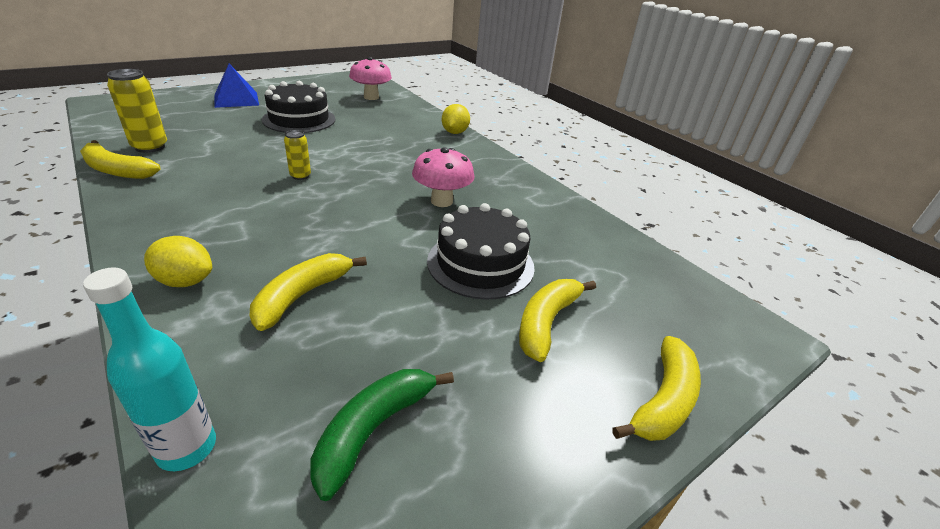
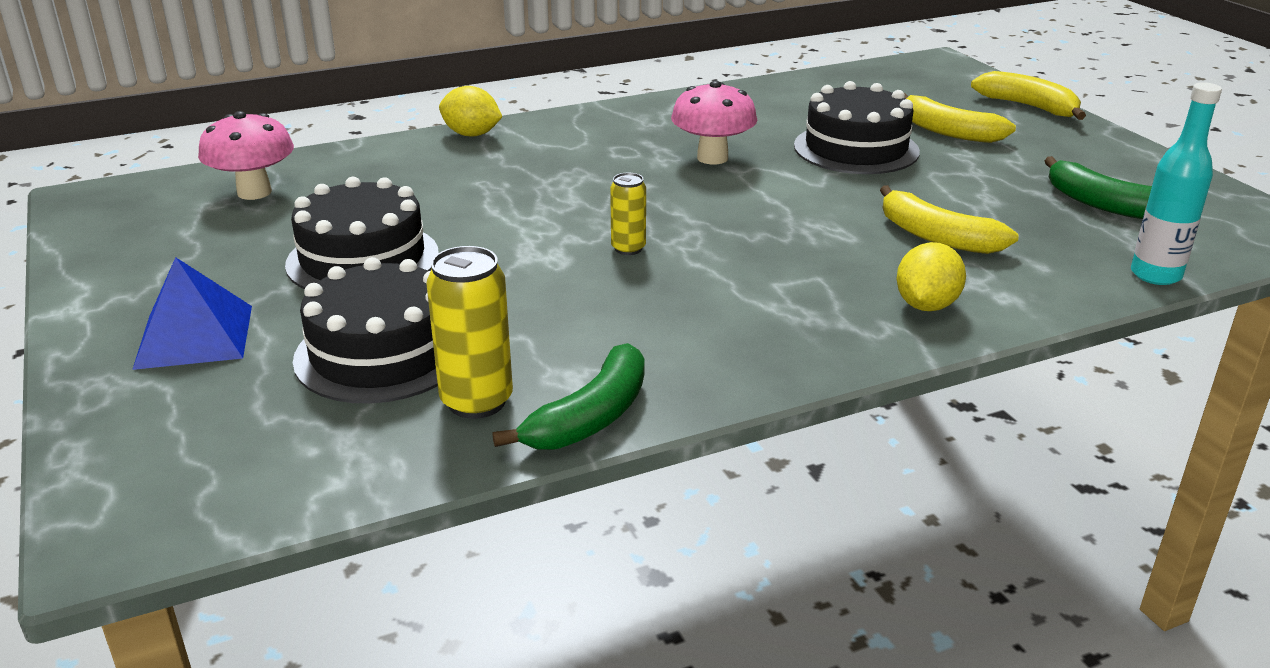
camera: 75 degrees left, 5 degrees down
yellow banana [80,140,160,179] -> green banana [492,343,644,450]
none -> black cake [293,257,438,404]

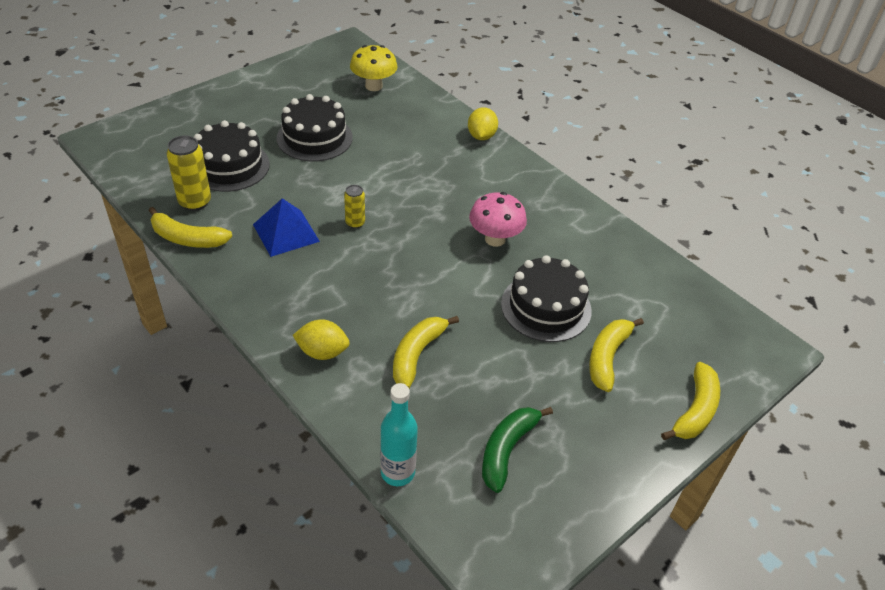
camera: 70 degrees right, 15 degrees up
blue pyramid [132,257,252,370] -> blue pyramid moved to [253,198,320,257]
pink mushroom [198,111,294,200] -> yellow mushroom [350,45,398,91]
green banana [492,343,644,450] -> yellow banana [149,207,232,248]

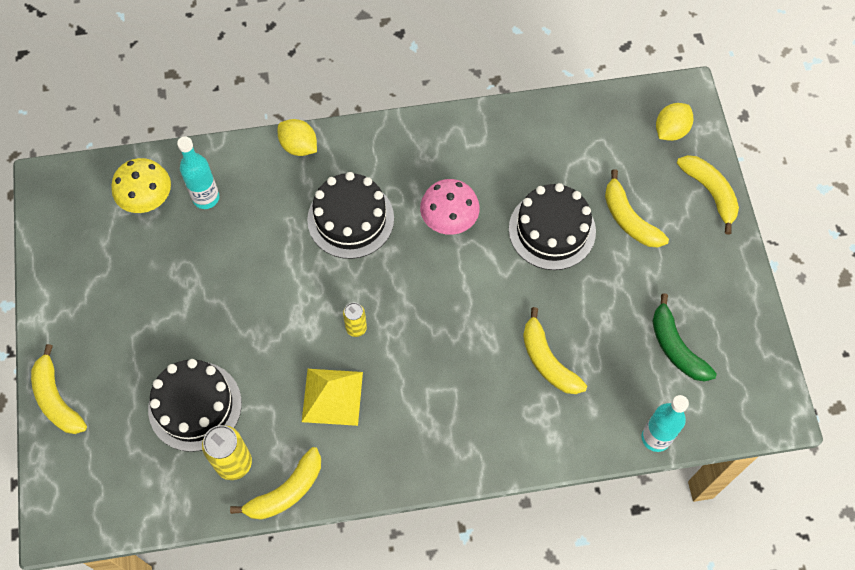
camera: 55 degrees left, 20 degrees up
blue pyramid [253,198,320,257] -> yellow pyramid [302,369,363,426]
black cake [277,94,353,161] -> black cake moved to [307,172,394,259]
yellow lemon [293,319,350,360] -> yellow lemon moved to [656,103,693,141]
none -> yellow banana [31,344,87,434]
none -> turquoise bottle [177,136,219,209]

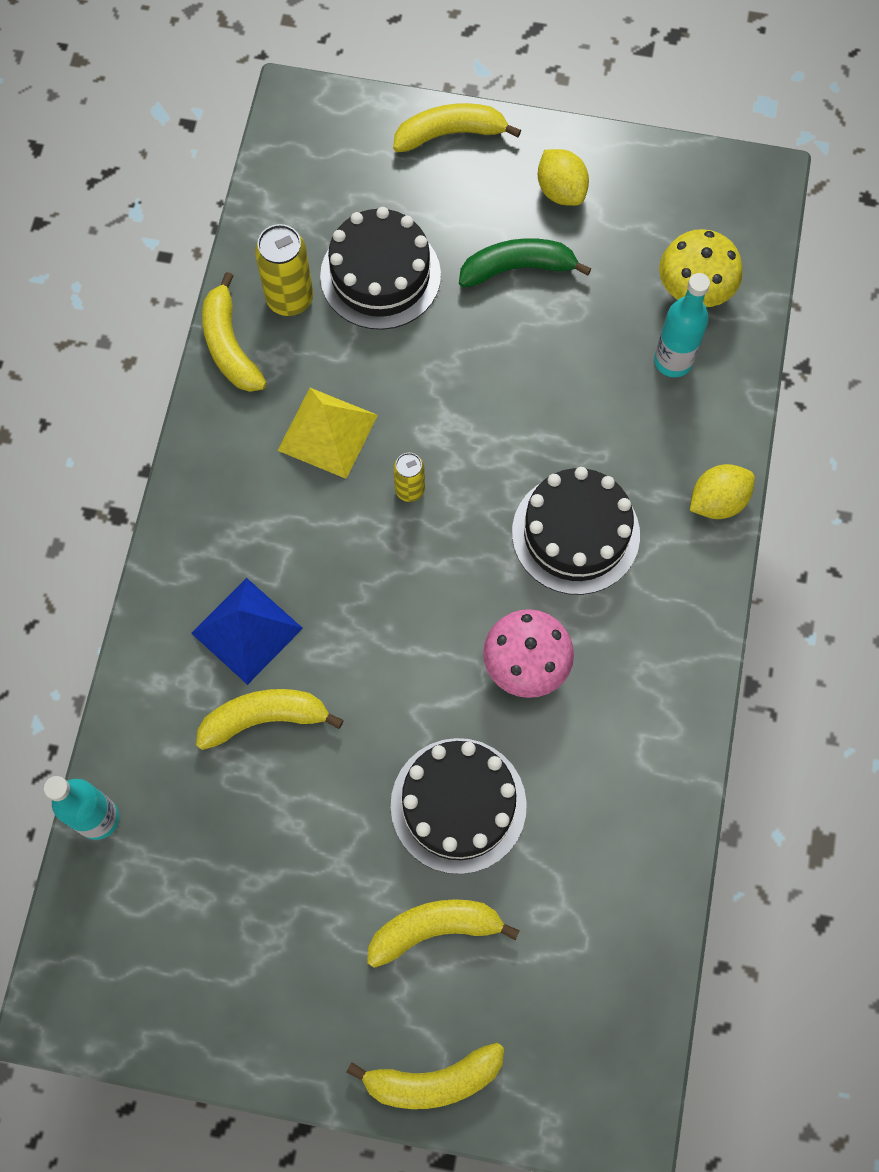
camera: 110 degrees right, 5 degrees up
green banana [652,293,717,382] -> green banana moved to [459,238,591,288]
yellow lemon [656,103,693,141] -> yellow lemon moved to [538,149,589,206]
none -> blue pyramid [191,578,303,685]

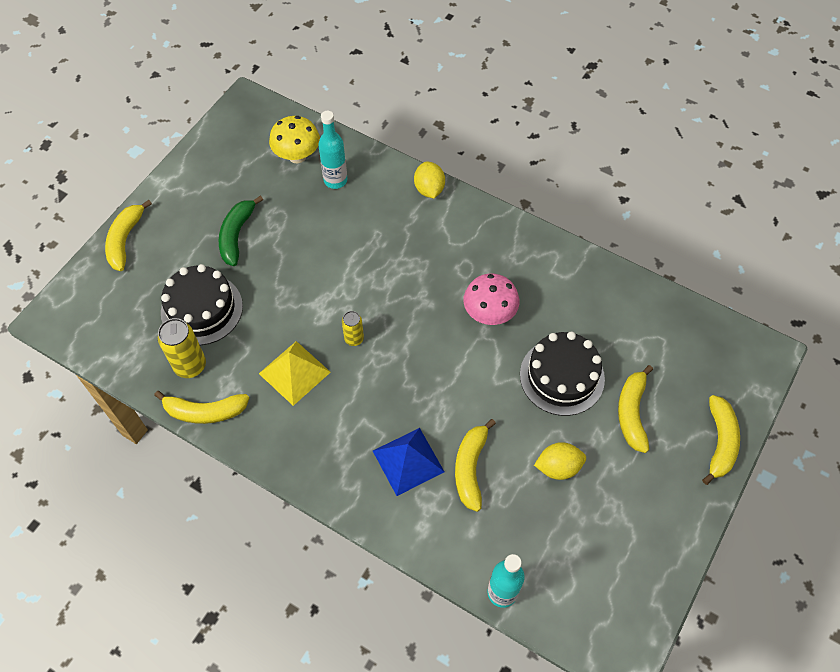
camera: 70 degrees left, 10 degrees down
black cake [512,467,640,595] -> none
yellow lemon [538,149,589,206] -> yellow lemon moved to [534,442,586,480]

